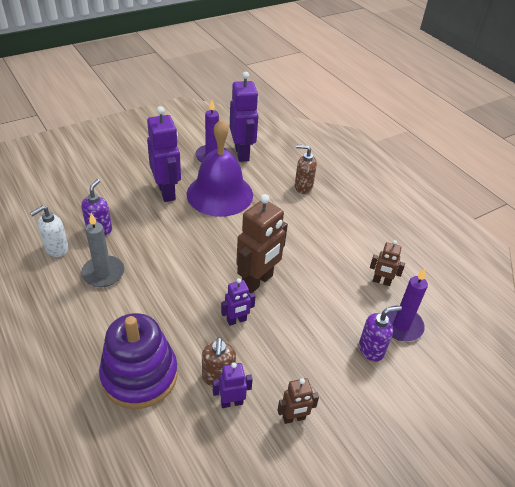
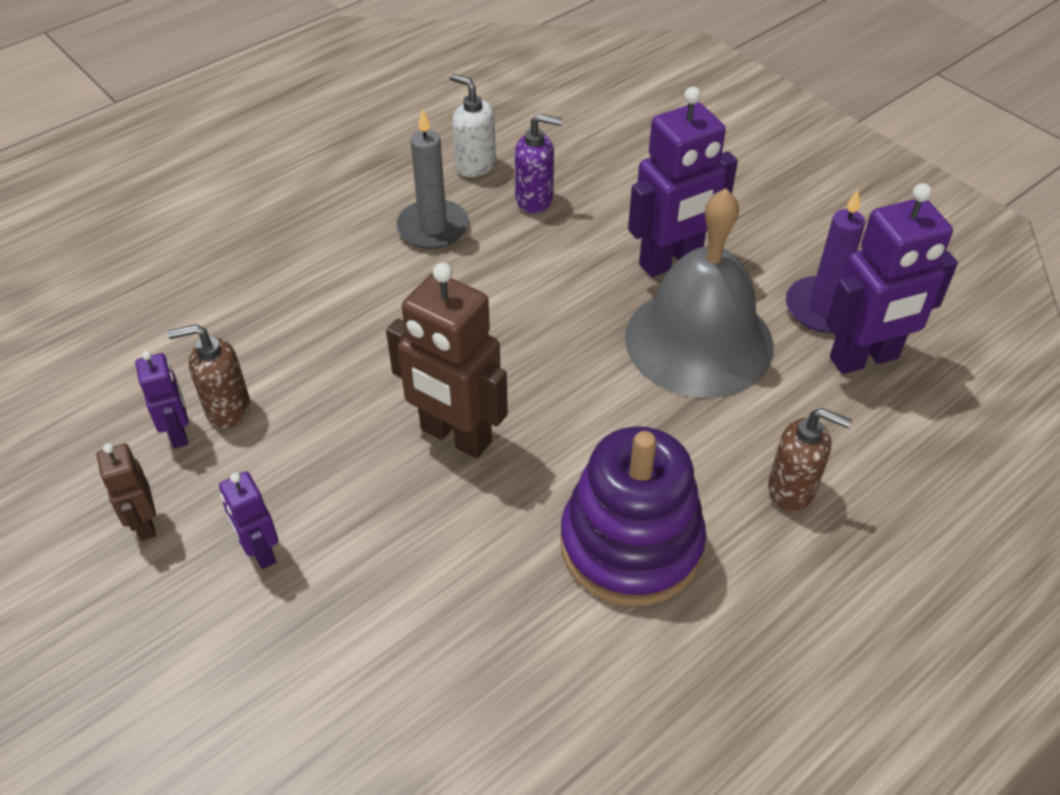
camera: 85 degrees right, 5 degrees up
purple stacking toy [99,313,178,409] -> purple stacking toy moved to [560,426,706,606]
purple bell [187,119,253,217] -> grey bell [625,188,774,398]
purple robot [221,278,256,326] -> purple robot moved to [219,471,279,569]
brown soap dispenser [294,145,317,194] -> brown soap dispenser turned 105 degrees clockwise [768,408,852,512]
purple soap dispenser [359,306,402,362] -> none
brown robot [370,240,405,286] -> none
purple candle [386,268,428,341] -> none

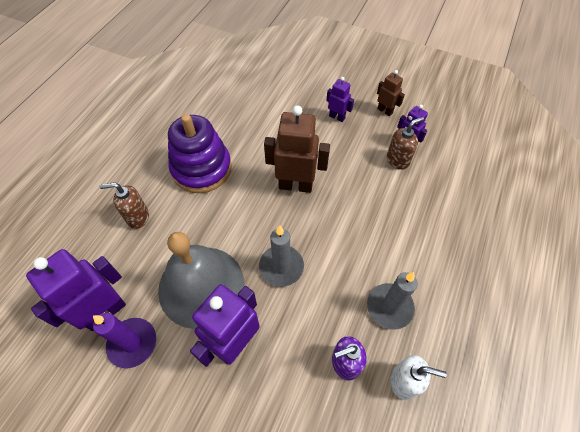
camera: 155 degrees right, 10 degrees up
none -> grey candle [259,225,304,287]

